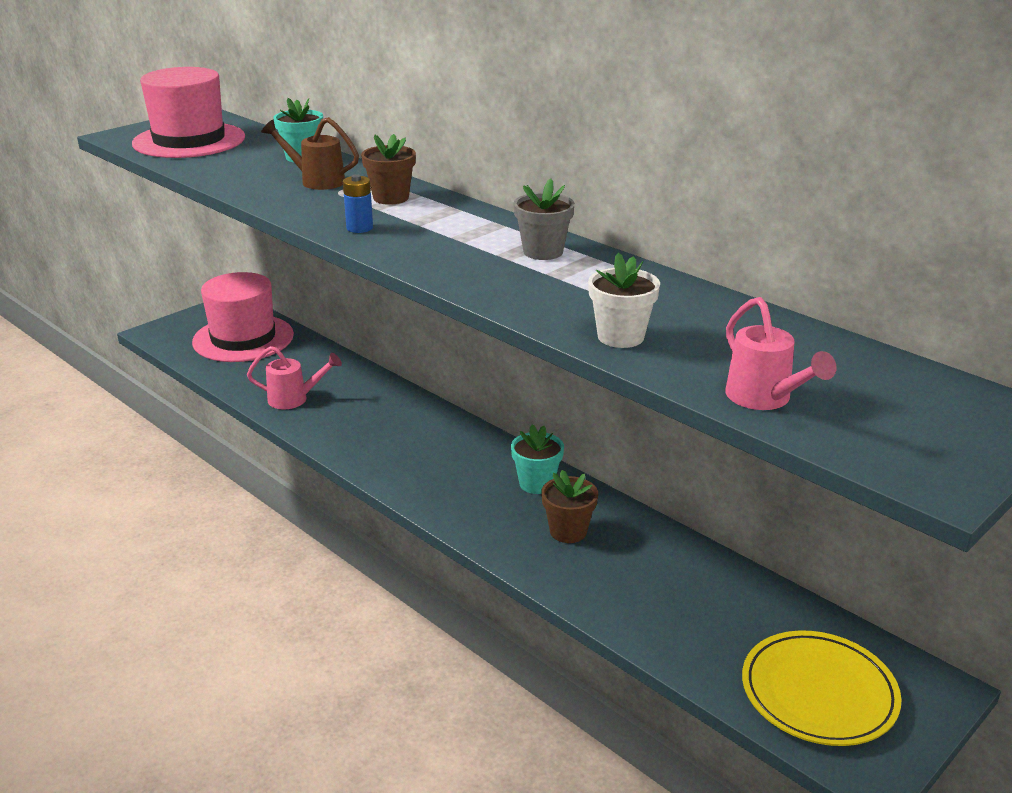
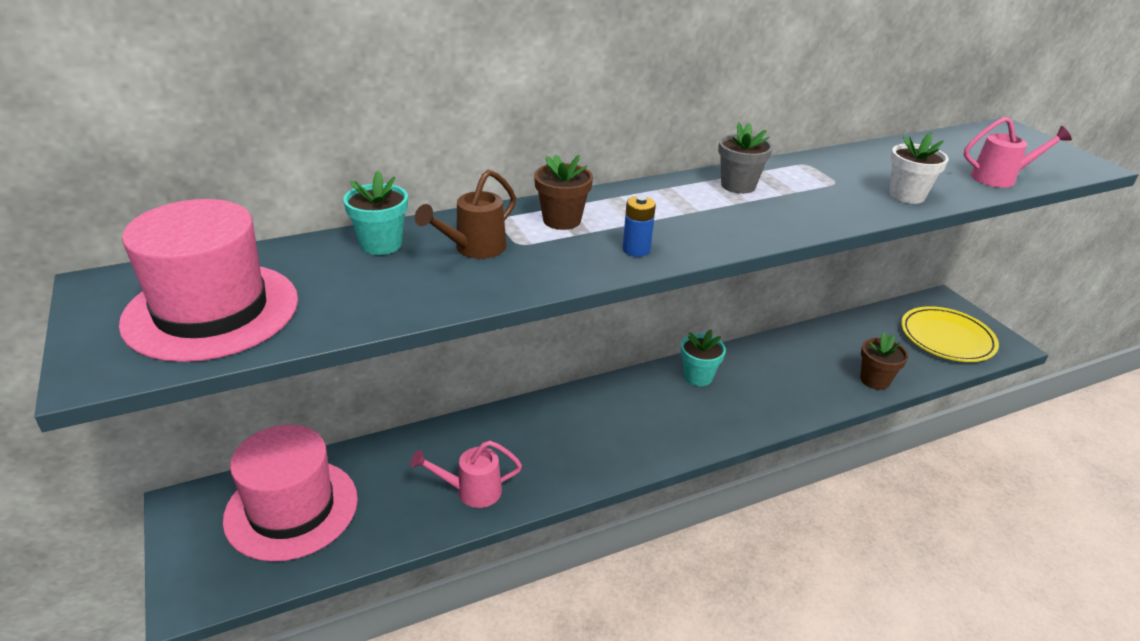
camera: 70 degrees left, 5 degrees up
pink watering can [247,346,342,410] -> pink watering can turned 120 degrees counterclockwise [410,441,522,508]
brown flower pot [541,470,598,543] -> brown flower pot moved to [860,332,908,390]

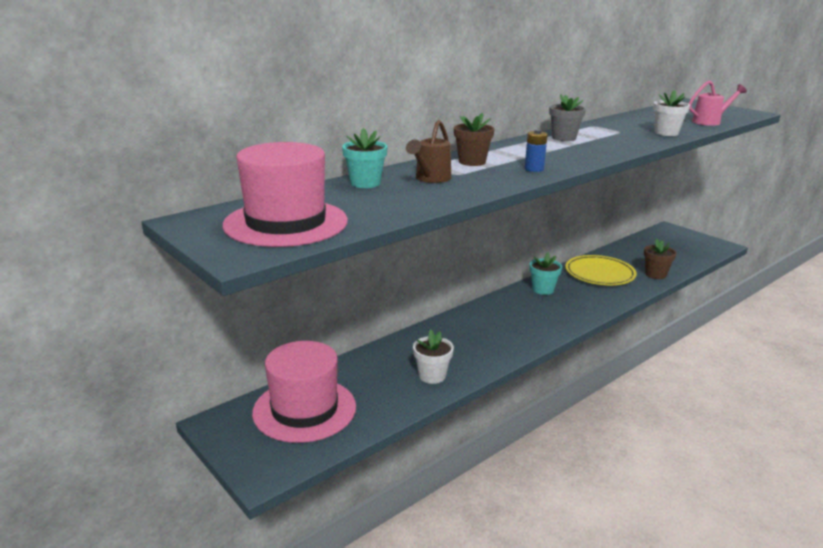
camera: 15 degrees left, 10 degrees down
pink watering can [410,441,522,508] -> white flower pot [413,330,454,384]
yellow plate [901,306,999,362] -> yellow plate moved to [565,255,637,285]

